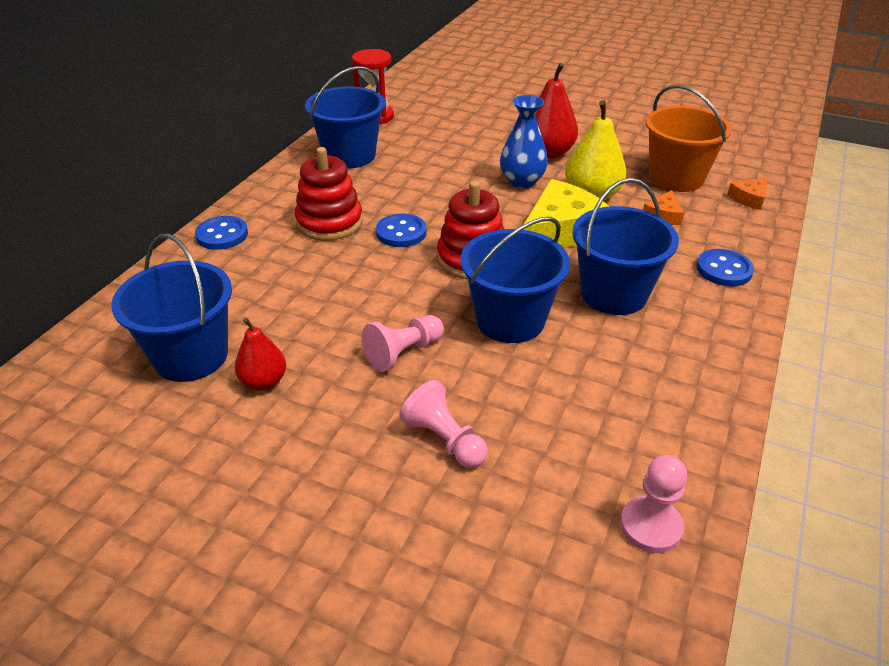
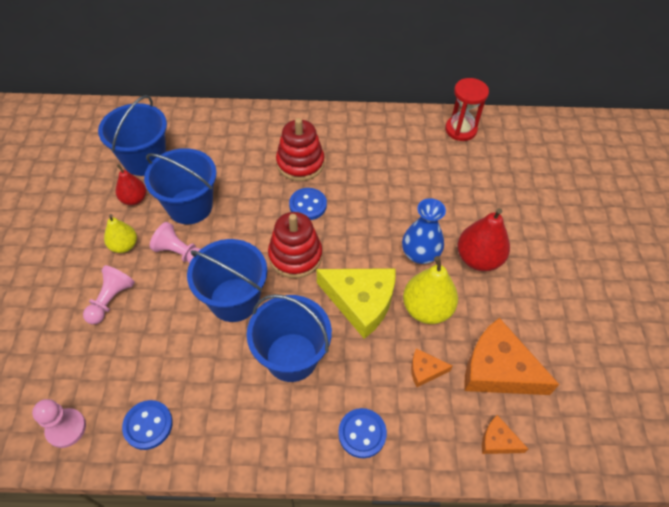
camera: 65 degrees right, 15 degrees up
blue button [195,216,248,250] -> blue button moved to [122,400,173,450]
blue bucket [305,66,385,168] -> blue bucket moved to [144,148,217,224]
orange bucket [646,85,732,192] -> orange cheese [464,318,560,395]
none -> yellow pear [104,214,137,253]

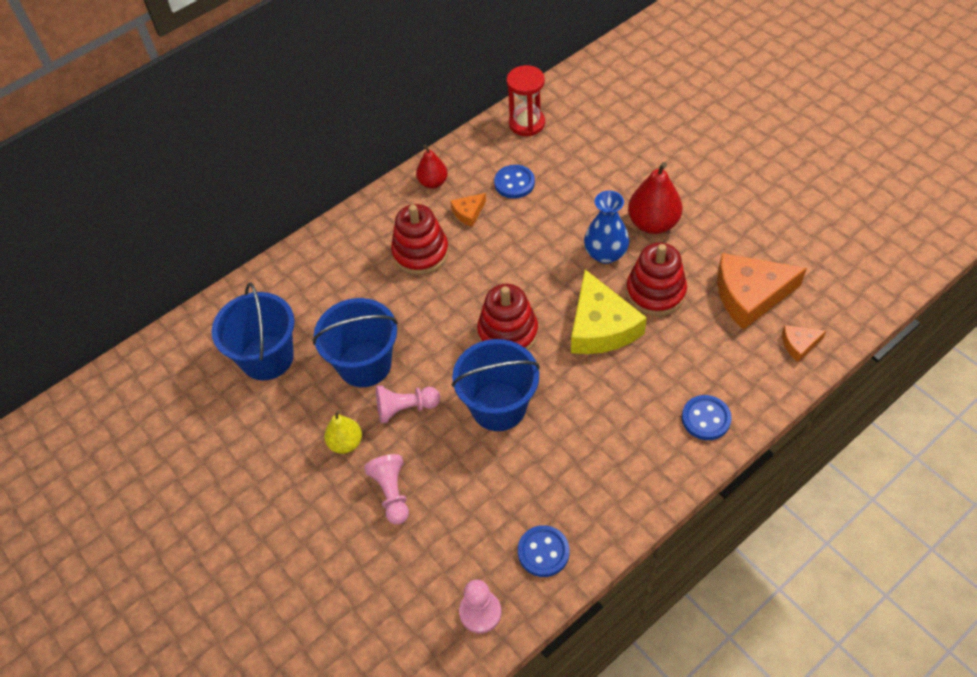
camera: 35 degrees left, 0 degrees up
red pear [116,164,146,205] -> red pear moved to [416,145,448,189]
blue bucket [247,294,332,382] -> none
blue button [289,188,327,220] -> blue button moved to [494,165,535,199]
yellow cheese [317,268,396,339] -> yellow cheese turned 90 degrees clockwise [571,270,647,354]
yellow pear [403,256,458,324] -> red stacking toy [626,243,687,316]
orange cheese [411,348,453,387] -> orange cheese moved to [450,193,486,227]

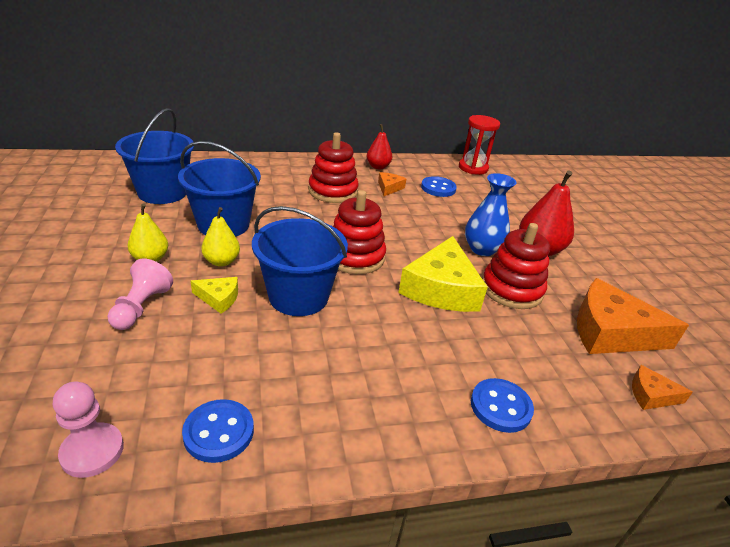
camera: 20 degrees right, 20 degrees down
pink pawn [376,385,440,424] -> yellow pear [201,207,240,267]
orange cheese [450,193,486,227] -> orange cheese turned 120 degrees clockwise [378,172,406,196]
none -> yellow cheese [191,277,238,314]

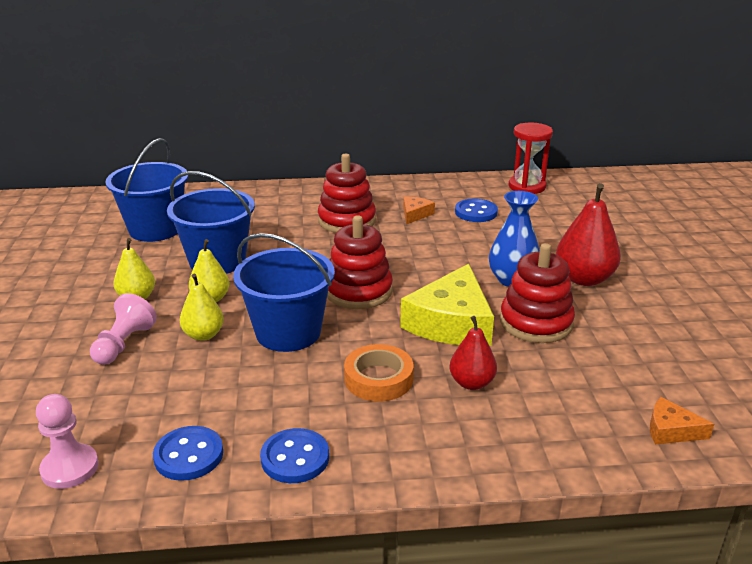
camera: 10 degrees right, 5 degrees down
yellow cheese [191,277,238,314] -> yellow pear [180,273,224,341]
red pear [367,124,392,169] -> red pear moved to [450,316,497,390]
blue button [471,378,534,433] -> blue button moved to [260,428,329,483]
orange cheese [577,278,689,354] -> none
none -> orange tape [344,344,414,401]

